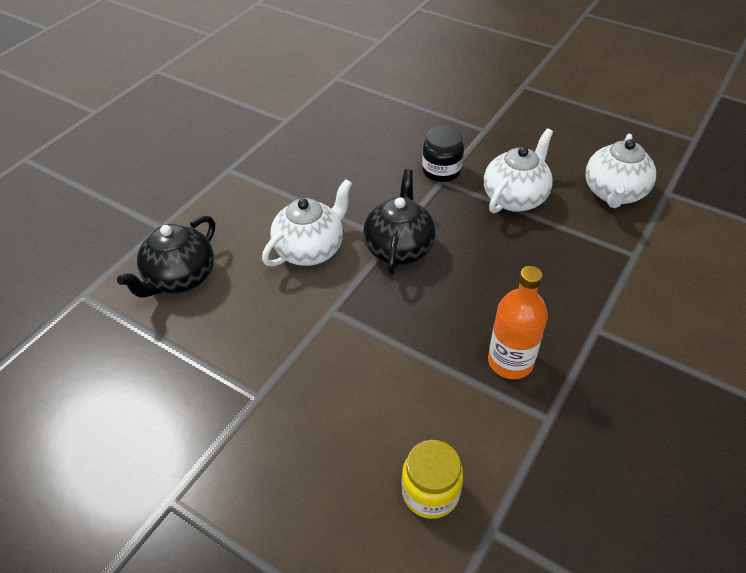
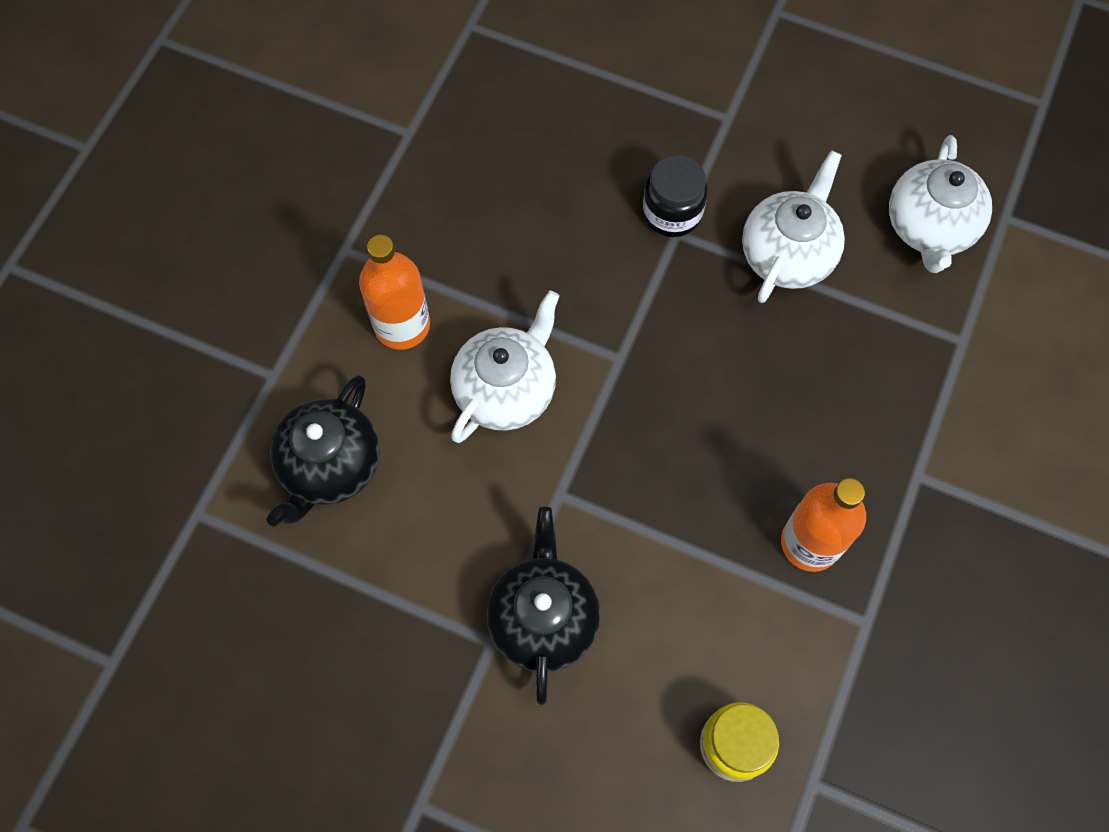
camera: 10 degrees left, 20 degrees up
black teapot [363,169,436,275] -> black teapot moved to [487,507,600,705]
none -> orange bottle [359,235,430,350]

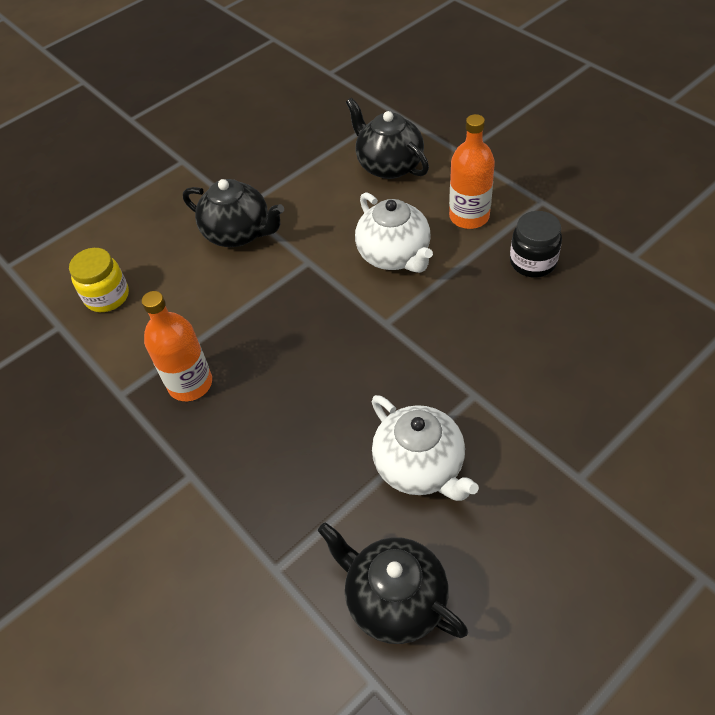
camera: 120 degrees right, 15 degrees down
black jar [643,155,708,237] -> black jar moved to [510,211,562,277]
white teapot [889,135,992,273] -> black teapot [318,522,468,644]

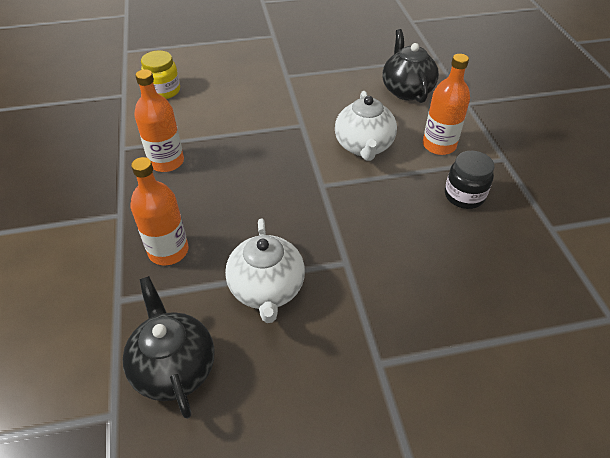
camera: 25 degrees right, 5 degrees down
black teapot [183,179,284,247] -> none
none -> orange bottle [130,157,189,265]

